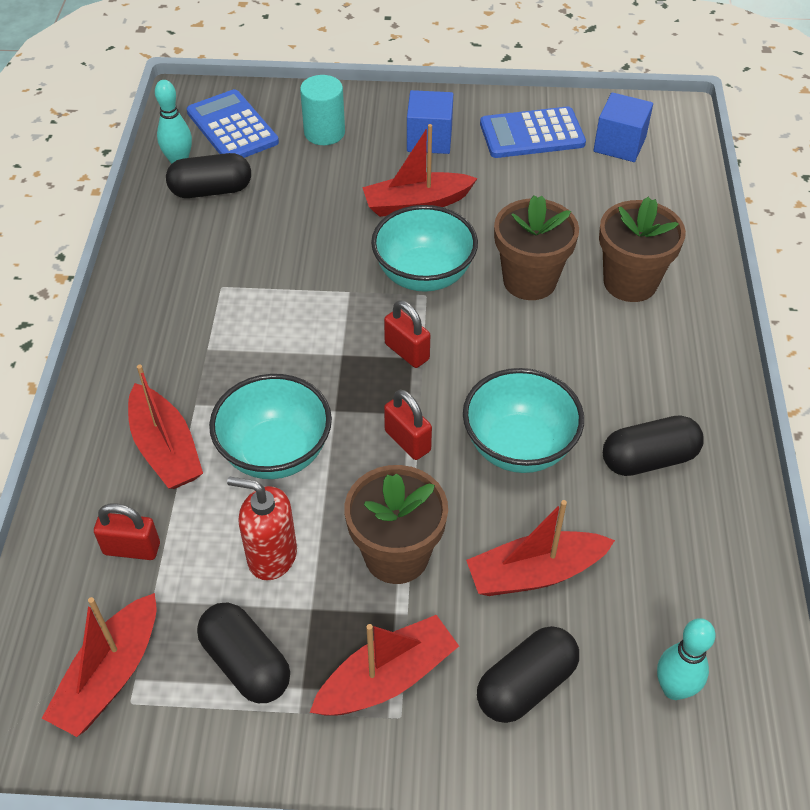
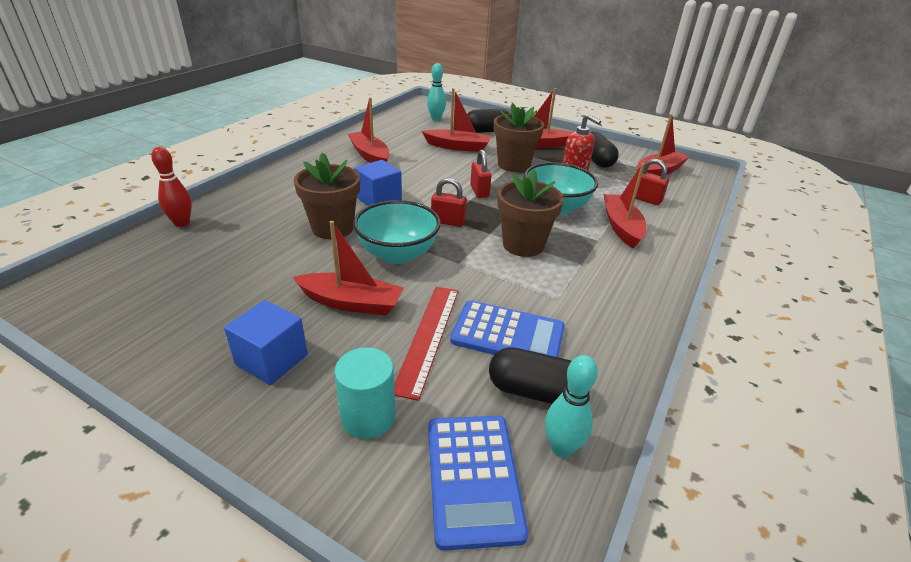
camera: 155 degrees left, 15 degrees down
red padlock [384,300,430,368] -> red padlock turned 60 degrees counterclockwise [431,178,467,227]
turquoise bowl [463,368,584,473] -> none
blue calculator [480,106,586,158] -> blue calculator moved to [450,300,565,357]
blue cube [593,92,653,162] -> blue cube moved to [354,160,402,206]
brown flower pot [599,197,686,302] -> brown flower pot moved to [497,169,564,257]
black capsule [603,415,704,476] -> red boat [348,98,389,163]
none -> red bowling pin [151,147,192,227]
none -> red ruler [394,287,459,401]

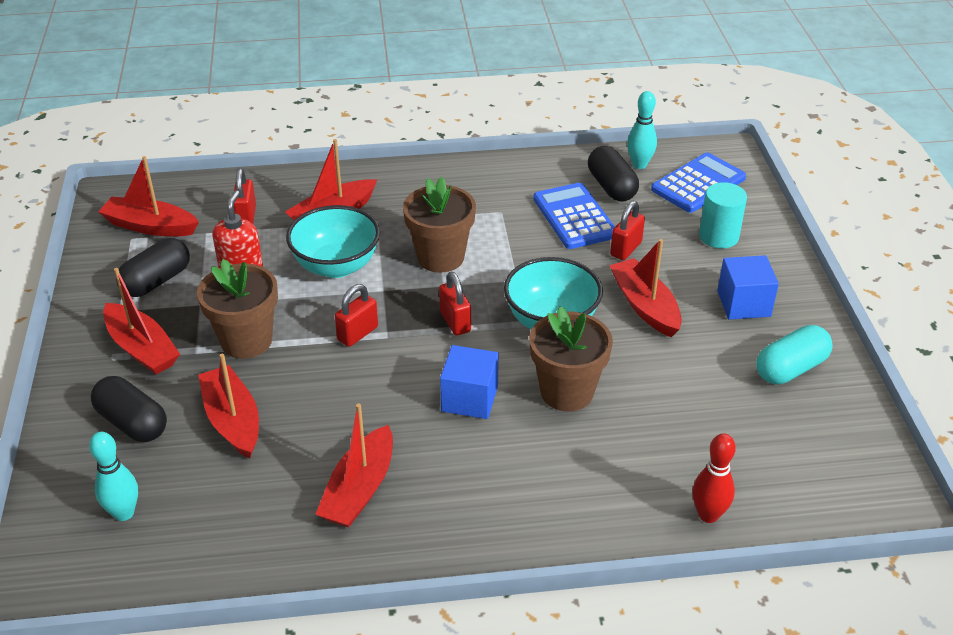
camera: 125 degrees left, 5 degrees up
red ruler [394,287,459,401] -> red padlock [610,201,645,260]
none -> turquoise capsule [756,325,833,384]

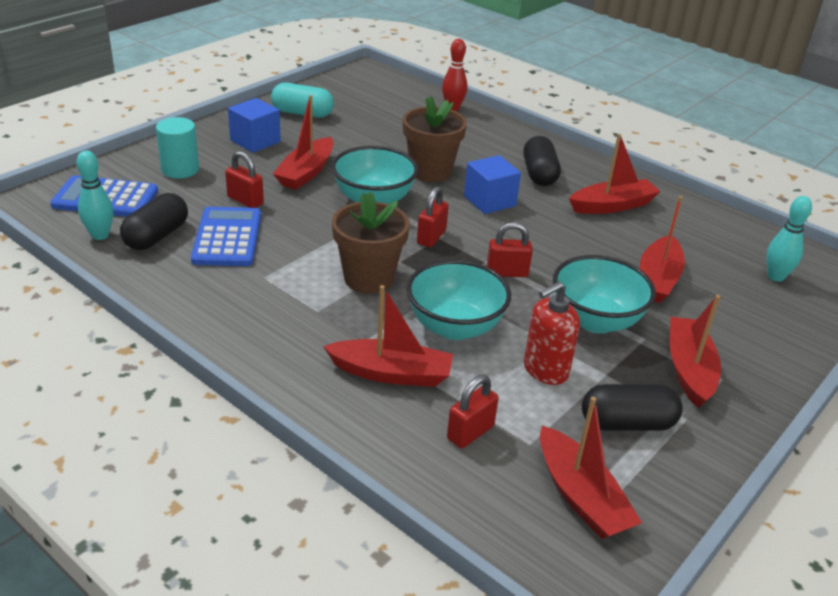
camera: 135 degrees left, 5 degrees down
black capsule [91,376,167,442] -> black capsule moved to [523,136,561,186]
brown flower pot [197,259,278,359] -> turquoise bowl [553,255,656,333]
blue calculator [533,183,615,249] -> blue calculator turned 150 degrees clockwise [191,207,261,266]
red padlock [610,201,645,260] -> red padlock turned 45 degrees clockwise [225,151,264,208]

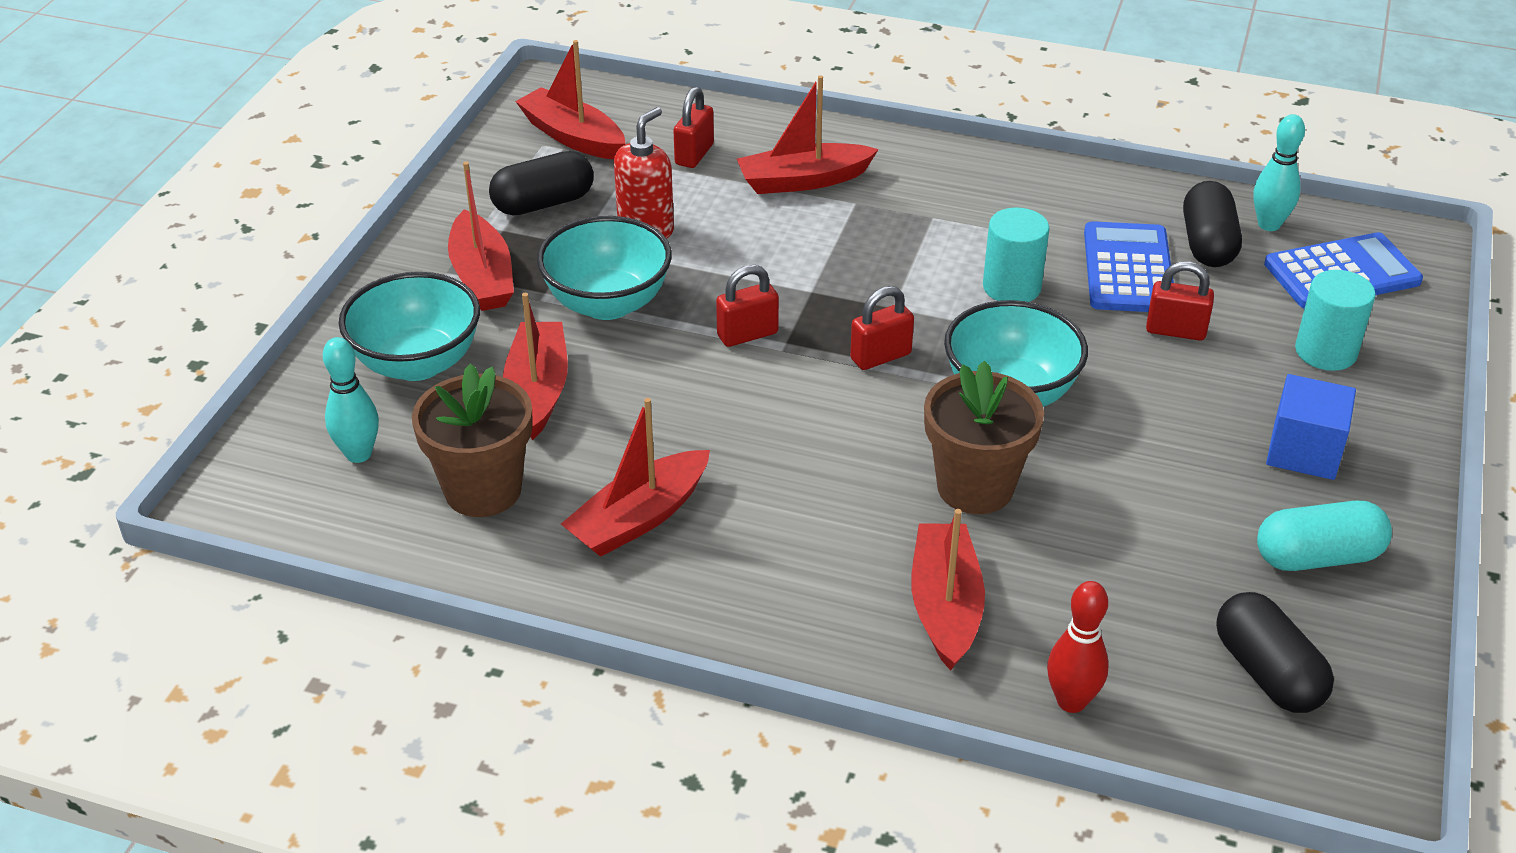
camera: 160 degrees right, 5 degrees up
blue calculator [191,207,261,266] -> blue calculator turned 150 degrees counterclockwise [1084,221,1174,312]
red boat [273,95,333,190] -> red boat moved to [911,509,985,671]
brown flower pot [332,192,410,294] -> brown flower pot moved to [412,363,533,517]
turquoise bowl [406,260,511,340] -> turquoise bowl moved to [339,272,480,381]
red padlock [417,186,449,247] -> red padlock turned 60 degrees clockwise [850,286,914,370]
blue cube [464,155,521,214] -> none
black capsule [523,136,561,186] -> black capsule moved to [1216,592,1334,713]
none -> turquoise cylinder [983,208,1049,302]

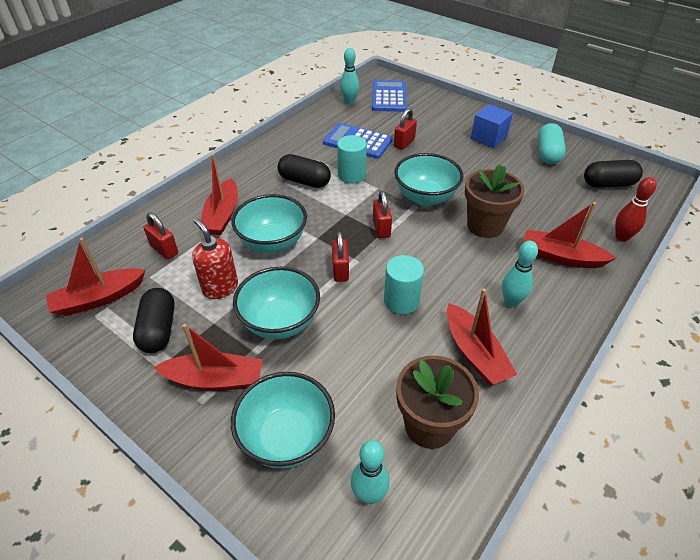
camera: 70 degrees left, 5 degrees up
red boat [503,293,568,440] -> none
black capsule [1183,181,1242,267] -> black capsule moved to [278,154,331,188]
turquoise cylinder [1295,270,1375,371] -> turquoise cylinder moved to [384,255,424,314]
none -> turquoise bowl [231,194,307,253]
none -> turquoise bowling pin [502,241,538,307]

